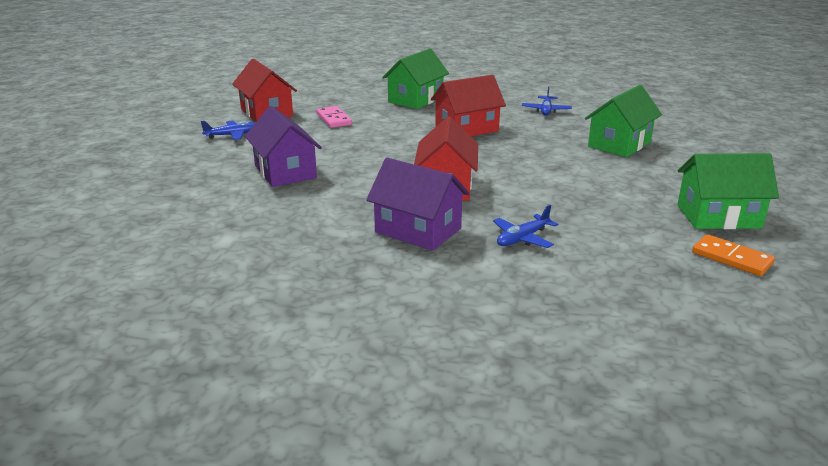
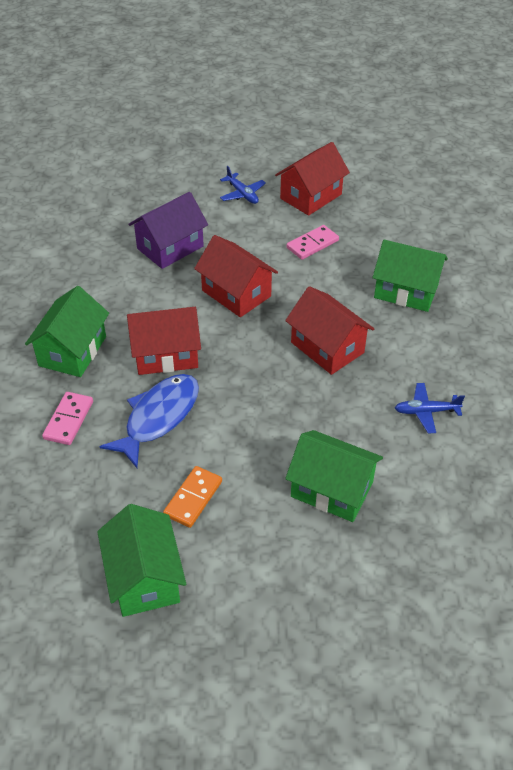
camera: 75 degrees right, 20 degrees up
purple house [366,158,469,251] -> green house [25,286,109,377]
blue plane [493,205,558,248] -> pink domino [42,392,93,445]
orange domino [692,234,775,276] -> orange domino moved to [163,466,222,528]
none -> blue fish [99,374,199,468]
none -> red house [194,235,278,317]

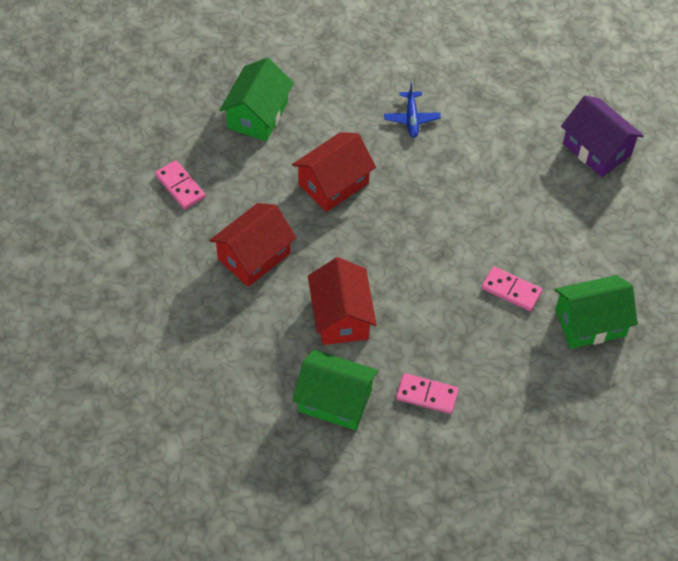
camera: 90 degrees left, 10 degrees up
blue fish [99,374,199,468] -> none
purple house [128,192,208,269] -> purple house moved to [561,96,644,177]
orange domino [163,466,222,528] -> pink domino [481,266,542,311]
blue plane [220,166,266,204] -> none
red house [275,142,350,216] -> none
green house [285,430,383,522] -> none

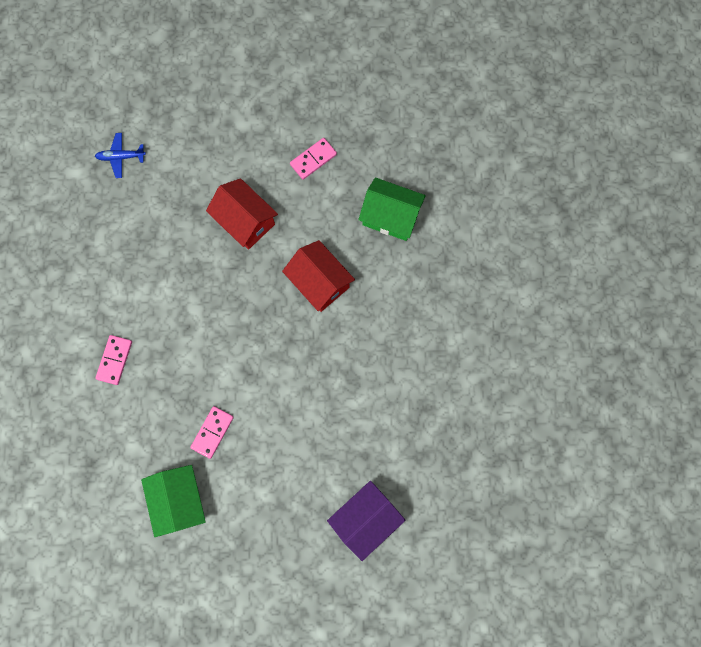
camera: 90 degrees right, 20 degrees up
green house [293,350,378,430] -> none
red house [308,257,377,345] -> none
blue plane [384,83,441,138] -> blue plane moved to [95,133,146,178]

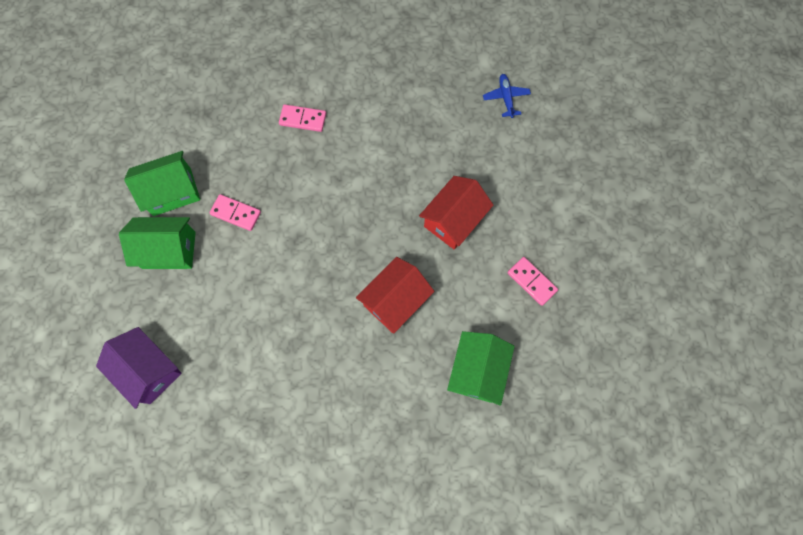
camera: 85 degrees right, 5 degrees down
none -> green house [119,217,196,269]

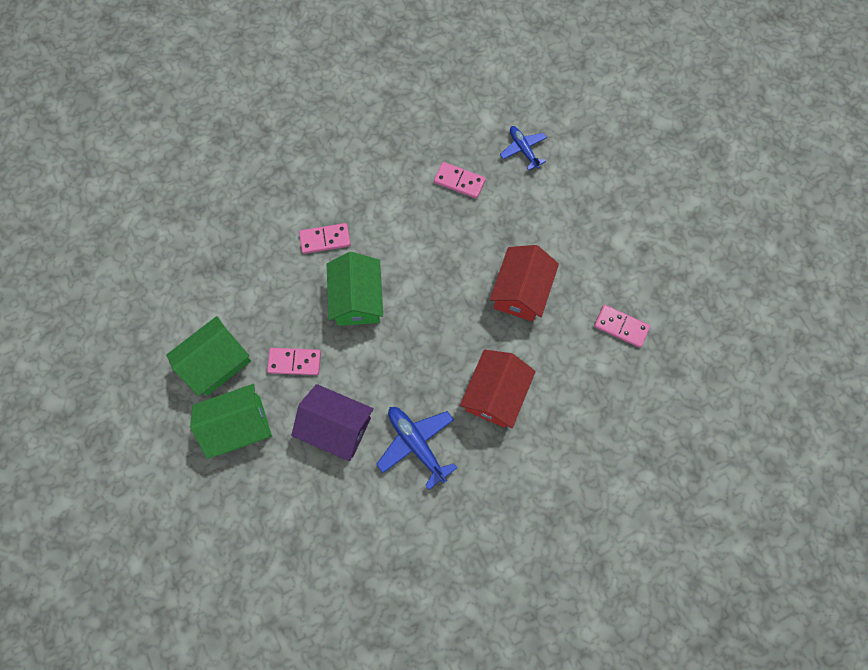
camera: 20 degrees left, 0 degrees up
purple house [96,327,182,409] -> purple house moved to [291,384,374,461]
green house [447,331,515,406] -> green house moved to [327,252,383,326]
none -> blue plane [376,407,457,490]
none -> pink domino [434,162,486,199]

